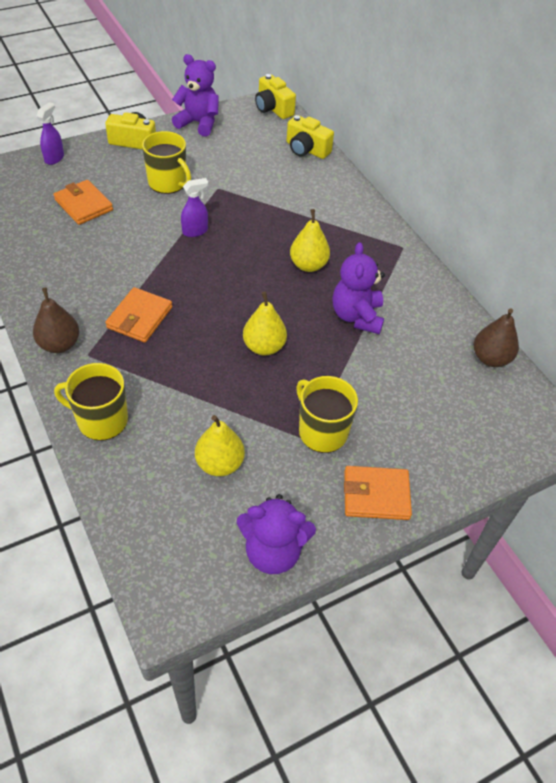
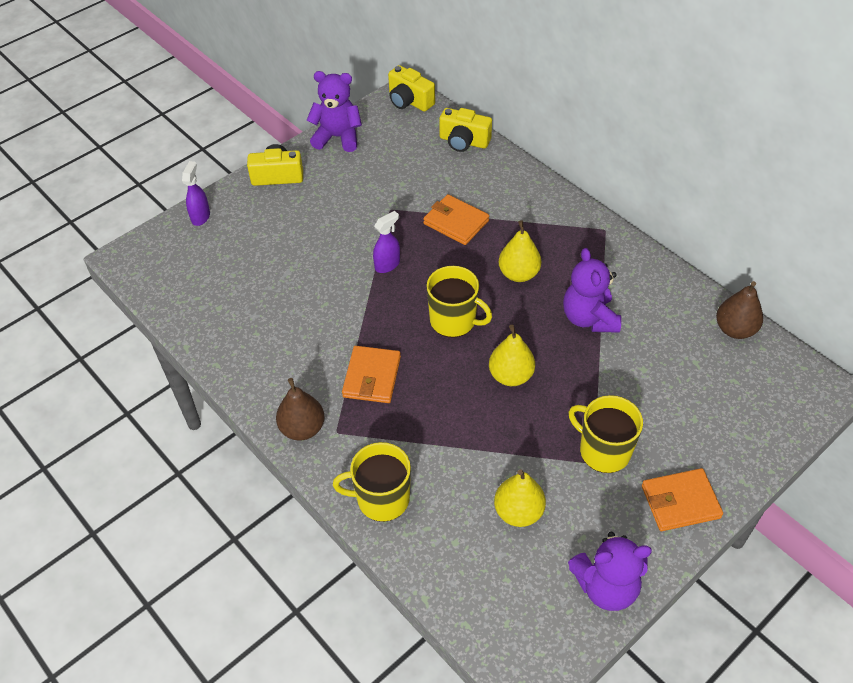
camera: 10 degrees left, 0 degrees up
orange wallet [53,180,113,225] -> orange wallet moved to [423,194,489,245]
yellow mug [142,131,191,194] -> yellow mug moved to [426,266,492,337]

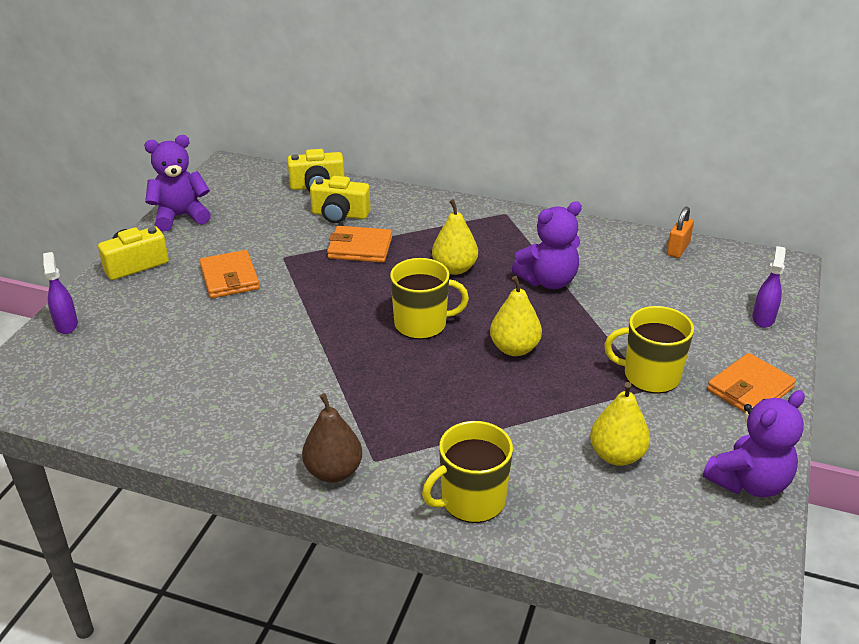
camera: 30 degrees left, 15 degrees down
orange wallet [342,346,401,403] -> orange wallet moved to [199,250,260,298]
purple spray bottle [373,211,400,273] -> purple spray bottle moved to [752,246,786,328]
yellow camera [388,65,435,112] -> yellow camera moved to [310,176,370,223]
purple teddy bear [563,248,621,333] -> purple teddy bear turned 75 degrees counterclockwise [512,201,582,289]
brown pear [716,281,763,339] -> orange padlock [667,206,694,258]

